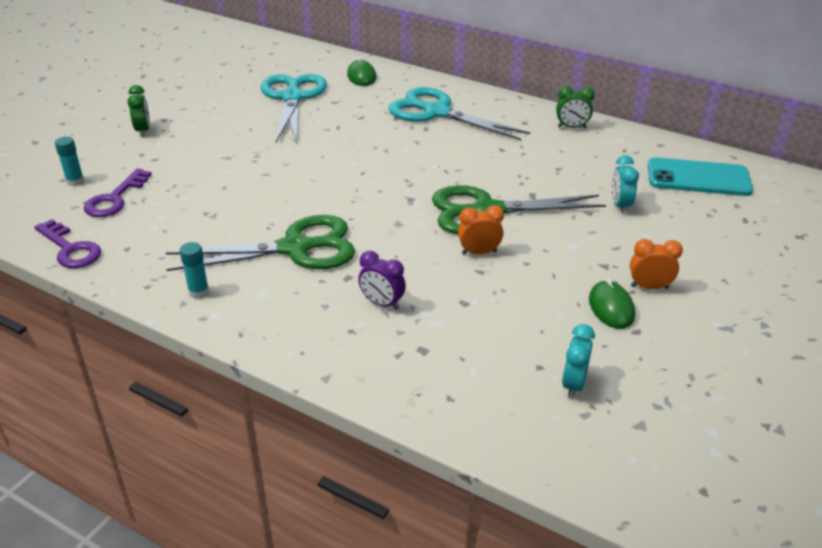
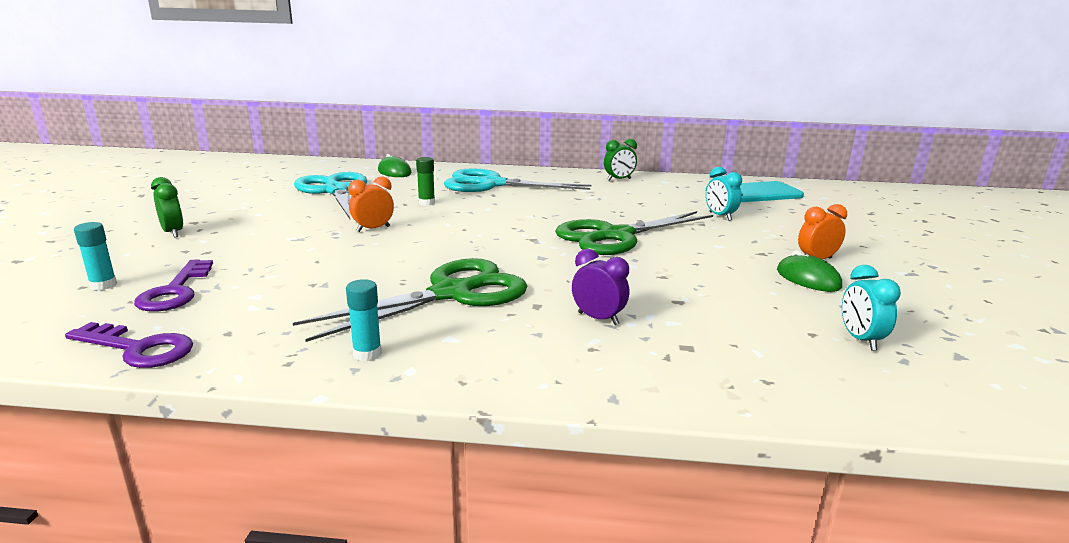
camera: 25 degrees left, 15 degrees down
purple clock [358,251,406,310] -> purple clock turned 150 degrees counterclockwise [572,249,629,325]
orange clock [458,205,504,255] -> orange clock moved to [348,176,394,232]
none -> green glue stick [416,157,435,206]

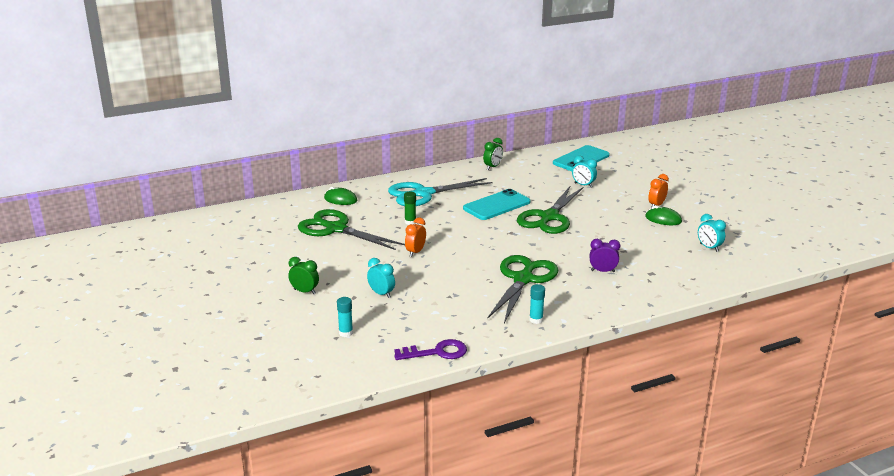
camera: 30 degrees left, 5 degrees up
purple key [134,260,213,312] -> none
turquoise scissors [294,172,367,219] -> green scissors [298,209,405,250]
none -> turquoise clock [367,258,395,298]
none -> turquoise phone [463,189,530,220]

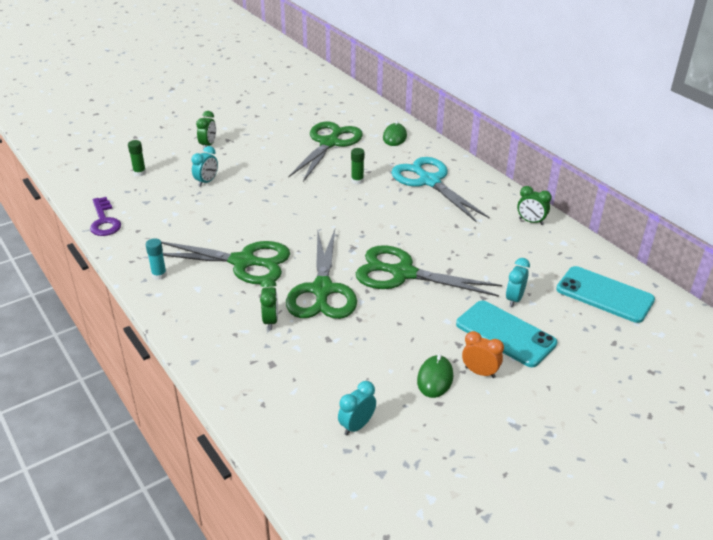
camera: 80 degrees right, 10 degrees up
turquoise glue stick [337,297,353,337] -> green glue stick [128,140,146,176]
orange clock [405,218,426,257] -> none
turquoise phone [463,189,530,220] -> turquoise phone moved to [456,301,557,367]
purple clock [590,239,620,272] -> green clock [260,278,278,330]
none -> green scissors [286,229,357,319]

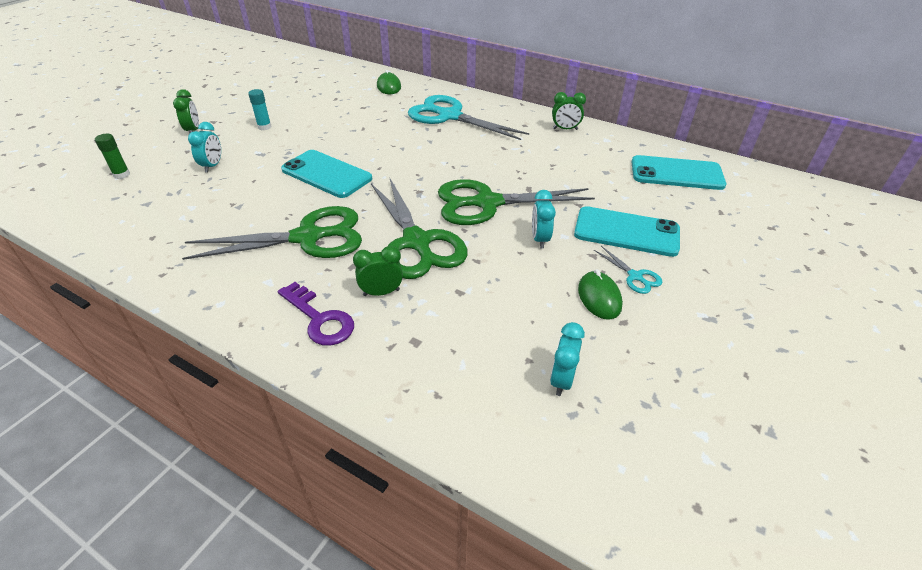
camera: 25 degrees left, 5 degrees up
purple key [90,197,121,236] -> purple key moved to [278,282,354,346]
turquoise glue stick [145,238,167,280] -> turquoise glue stick moved to [248,89,272,130]
green clock [260,278,278,330] -> green clock turned 75 degrees counterclockwise [353,246,403,296]
green scissors [288,121,363,182] -> none
green glue stick [351,148,364,184] -> none
orange clock [462,331,504,378] -> turquoise scissors [594,246,663,294]
turquoise clock [506,258,530,307] -> turquoise clock moved to [532,190,556,249]
none -> turquoise phone [281,150,372,198]

